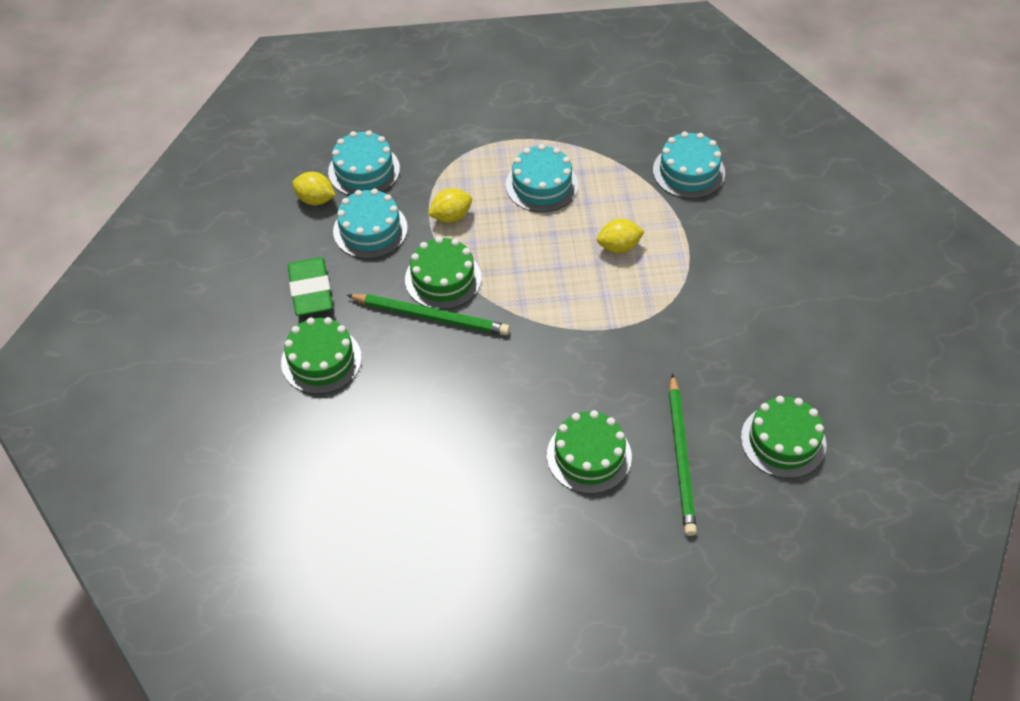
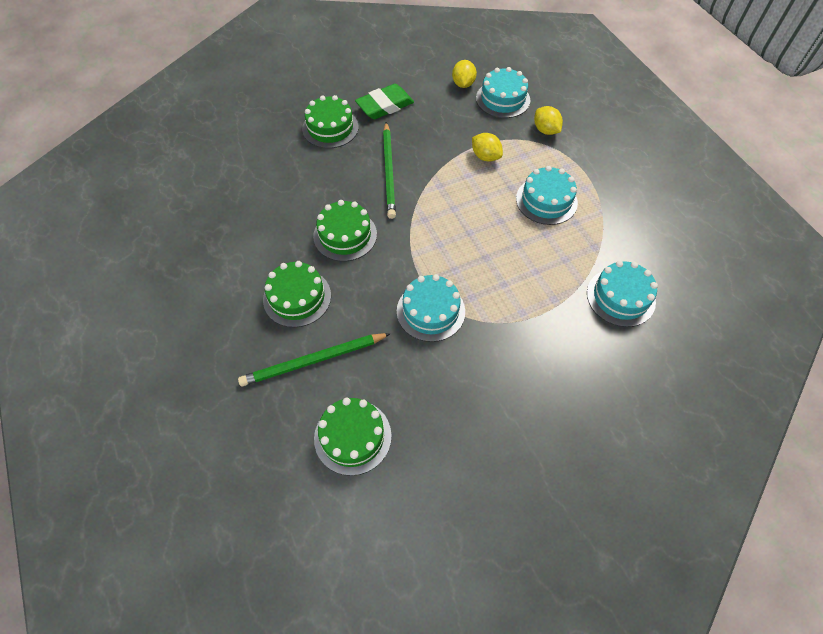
camera: 70 degrees right, 5 degrees up
turquoise cake [333,189,408,259] -> turquoise cake moved to [397,274,465,342]
green cake [405,236,482,310] -> green cake moved to [313,200,377,261]
yellow lemon [597,219,645,253] -> yellow lemon moved to [534,106,563,135]

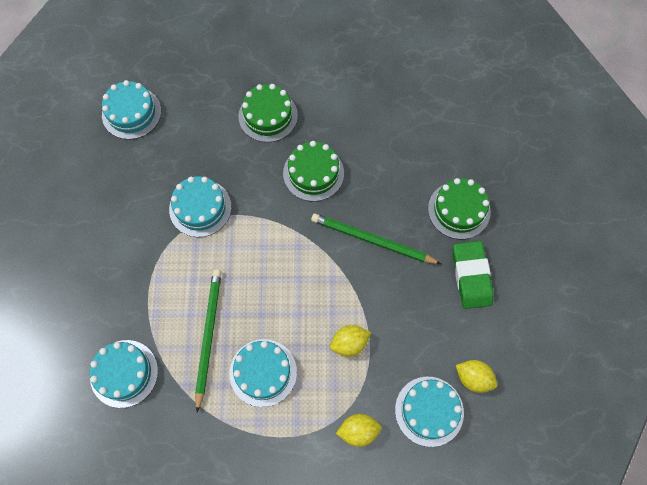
camera: 115 degrees right, 10 degrees up
green pencil [238,333,391,386] -> green pencil moved to [195,269,222,413]
green cake [314,398,392,476] -> turquoise cake [102,80,161,140]

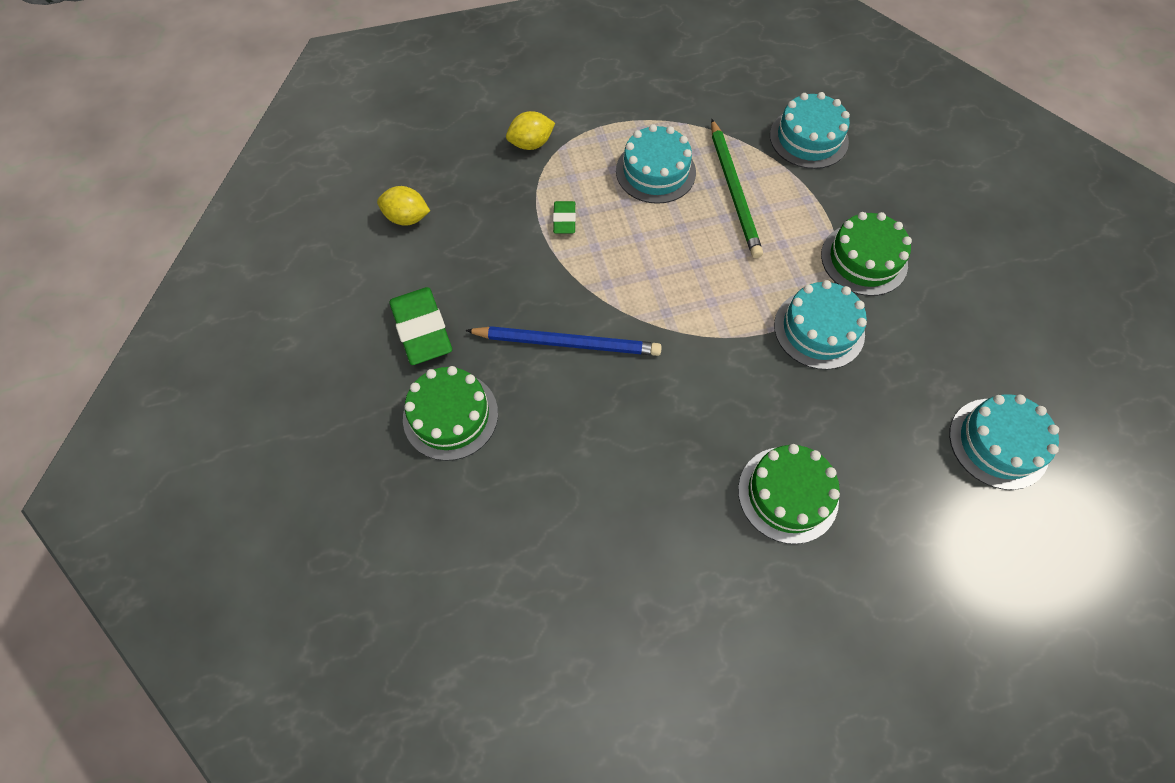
camera: 165 degrees right, 5 degrees down
green cake [283,141,344,202] -> green cake moved to [821,212,912,296]
green pencil [311,213,441,264] -> blue pencil [465,326,662,356]
yellow lemon [330,325,371,357] -> green eraser [553,201,576,233]
turquoise cake [395,376,464,447] -> none

